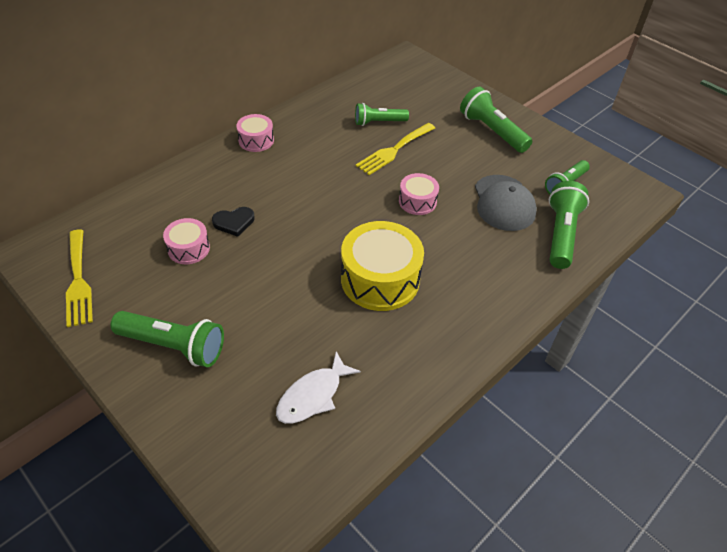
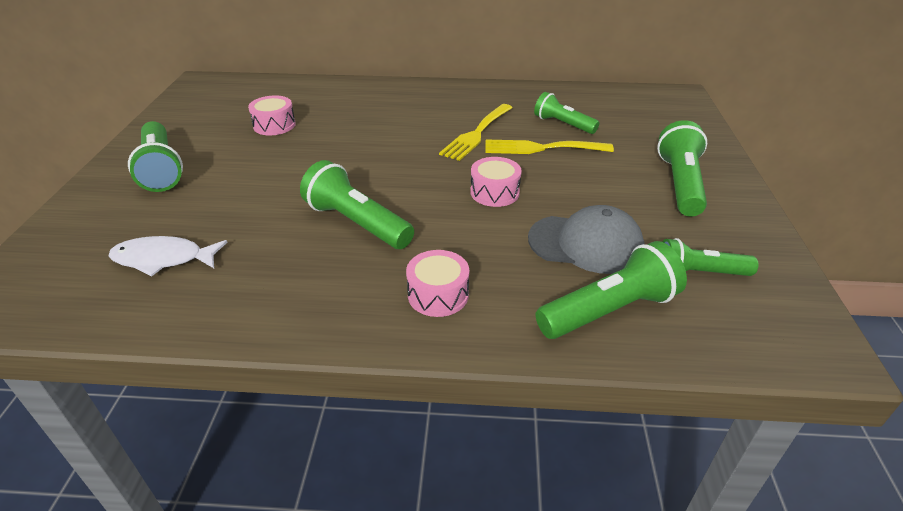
camera: 50 degrees right, 10 degrees down
yellow fork [66,229,93,327] -> yellow fork moved to [439,104,513,161]
black heart [212,207,255,237] -> none
pink drum [236,114,274,152] -> pink drum moved to [406,250,469,317]
yellow drum [341,221,424,311] -> green flashlight [300,160,414,249]
grey cap [475,175,537,231] -> grey cap turned 120 degrees counterclockwise [528,205,644,274]

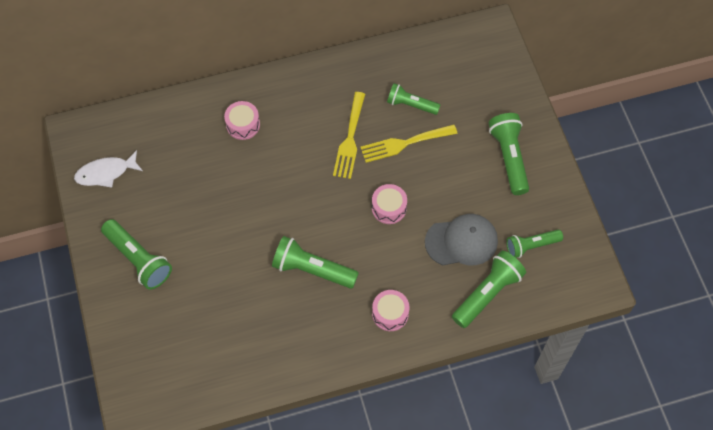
camera: 20 degrees left, 25 degrees up
white fish [109,236,228,276] -> white fish moved to [74,150,143,187]
pink drum [248,95,296,135] -> pink drum moved to [224,101,260,140]

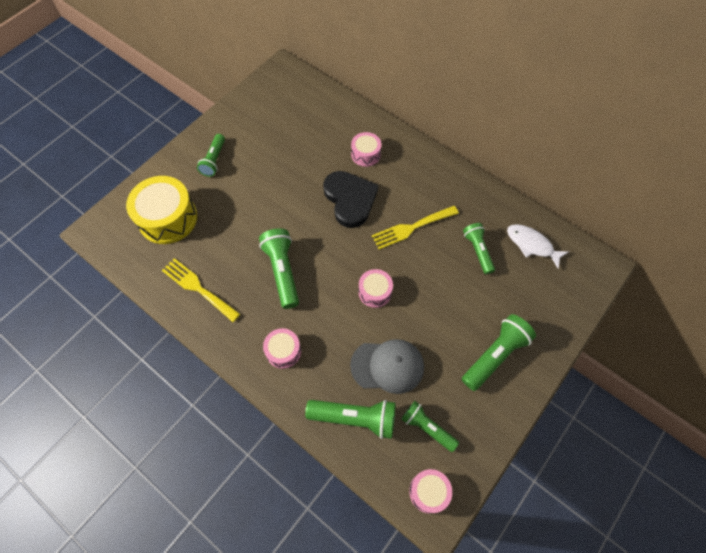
camera: 55 degrees right, 0 degrees up
white fish [74,150,143,187] -> white fish moved to [507,224,569,269]
green flashlight [101,219,172,290] -> green flashlight [197,134,225,177], size x0.67
yellow fork [360,124,457,163] -> yellow fork moved to [162,258,240,322]
grey cap [425,214,498,265] -> grey cap turned 45 degrees counterclockwise [350,339,424,394]
none -> yellow drum [126,176,197,244]
none -> black heart [323,171,378,228]
none -> pink drum [409,469,452,514]

